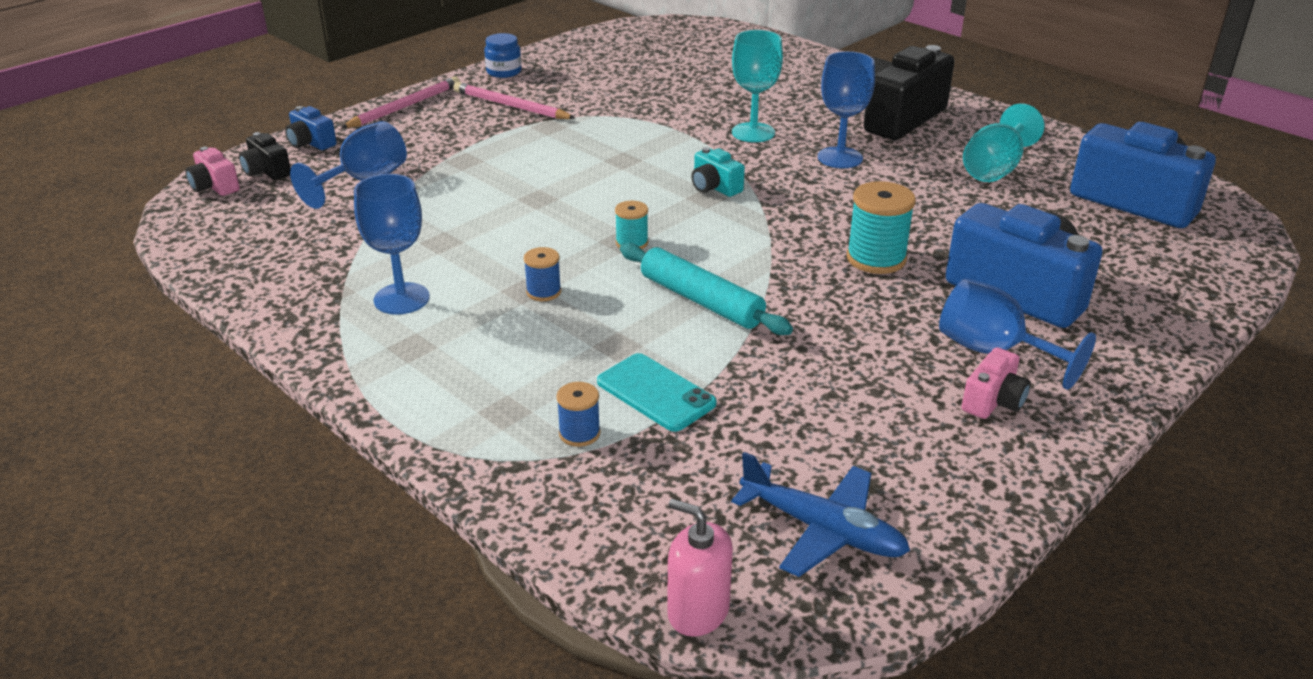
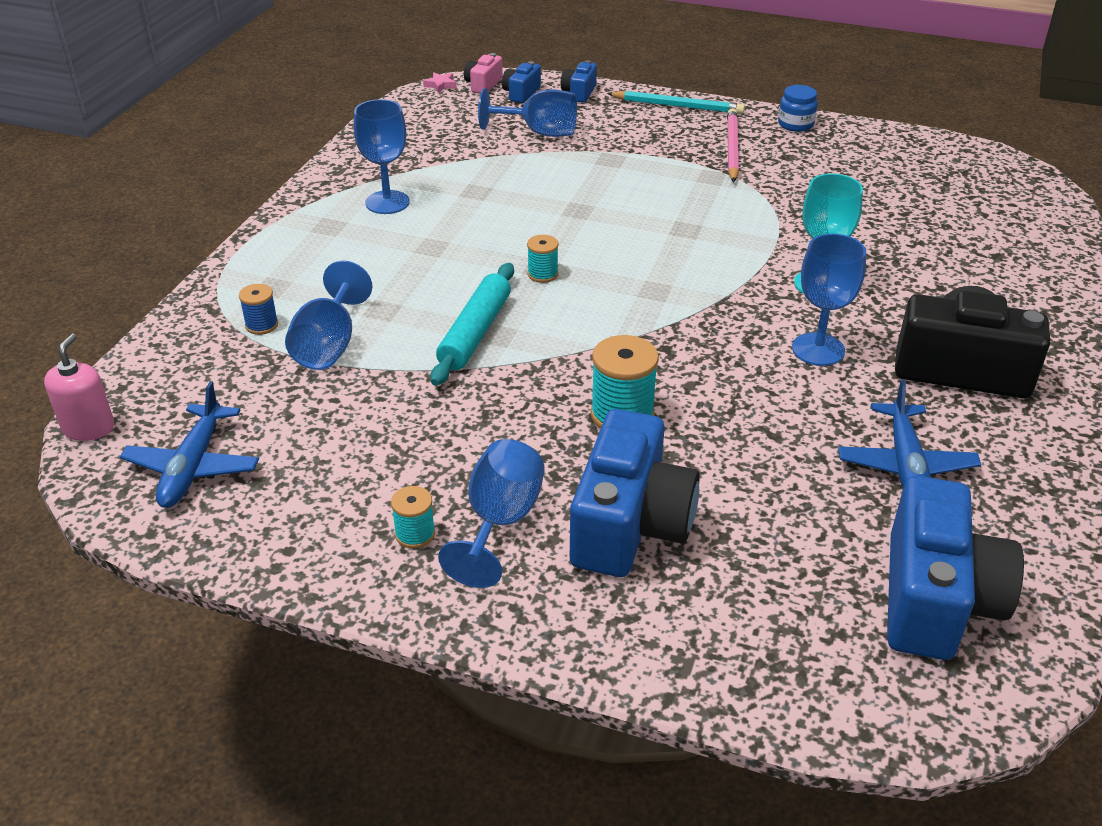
camera: 65 degrees right, 5 degrees up
black camera [239,132,291,180] -> blue camera [502,61,541,103]
pink pencil [341,77,460,128] -> turquoise pencil [607,91,745,114]
blue spool [524,247,561,301] -> none
turquoise phone [597,353,717,432] -> blue goblet [285,261,372,370]
turquoise camera [691,147,745,197] -> none
pink camera [961,347,1031,419] -> turquoise spool [391,486,435,549]
turquoise goblet [963,103,1044,182] -> blue plane [838,380,981,487]
none -> pink star [423,72,457,93]

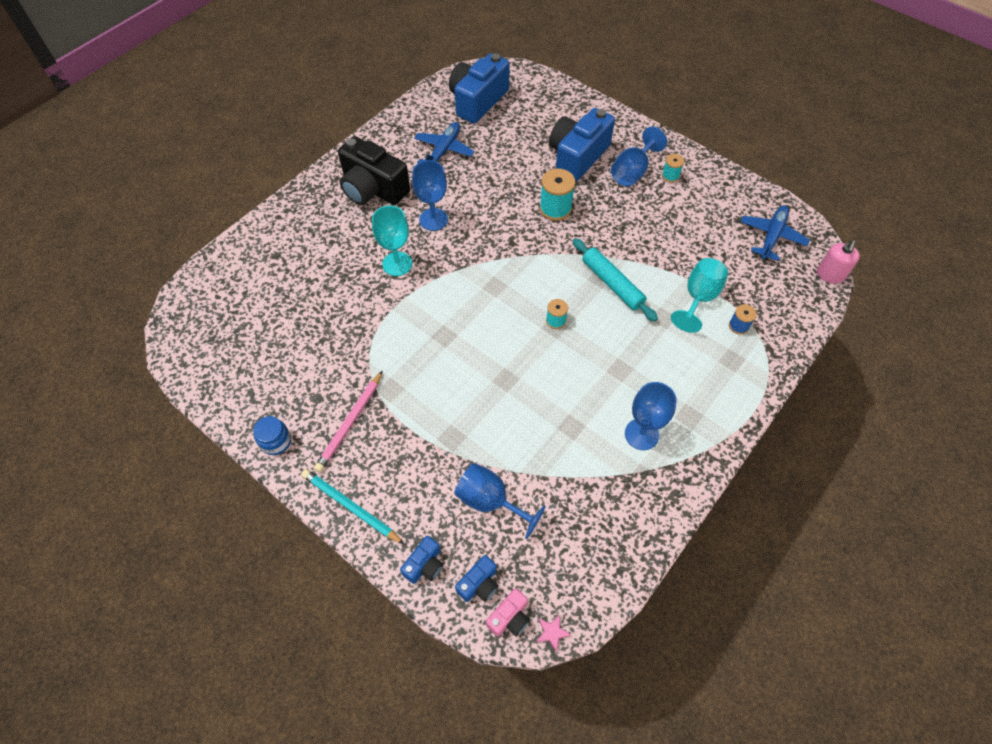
camera: 160 degrees left, 20 degrees up
blue goblet [285,261,372,370] -> turquoise goblet [671,258,728,333]
turquoise rolling pin [430,263,514,386] -> turquoise rolling pin turned 75 degrees counterclockwise [573,238,658,322]

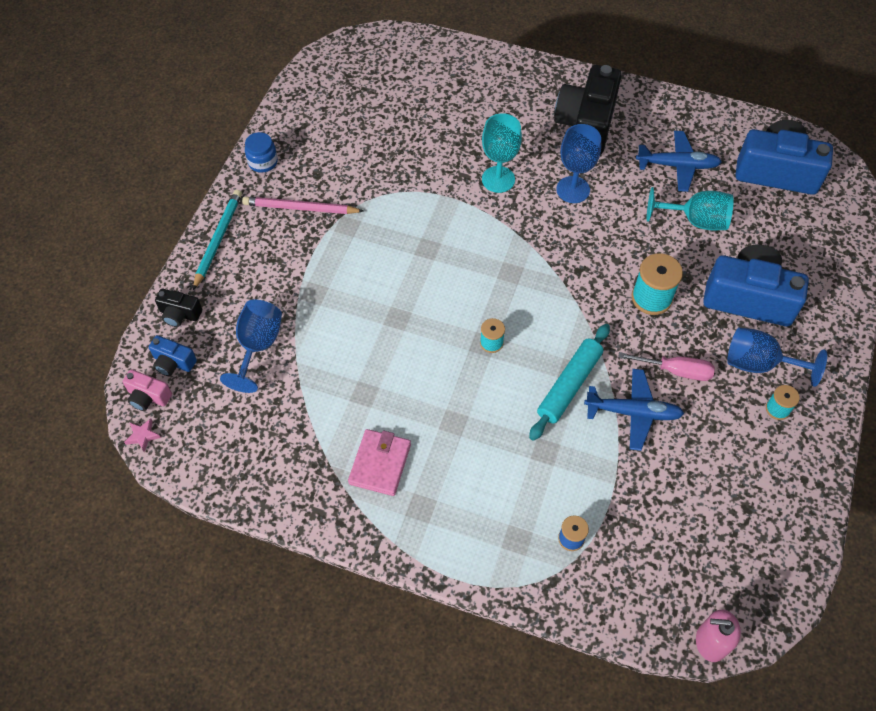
camera: 70 degrees right, 0 degrees up
blue camera [400,536,443,584] -> black camera [155,289,202,327]
blue goblet [625,382,677,450] -> pink wallet [348,429,411,496]
turquoise goblet [671,258,728,333] -> turquoise goblet moved to [647,187,734,230]
blue plane [740,205,810,261] -> blue plane moved to [584,369,684,451]
none -> pink screwdriver [618,352,715,381]

